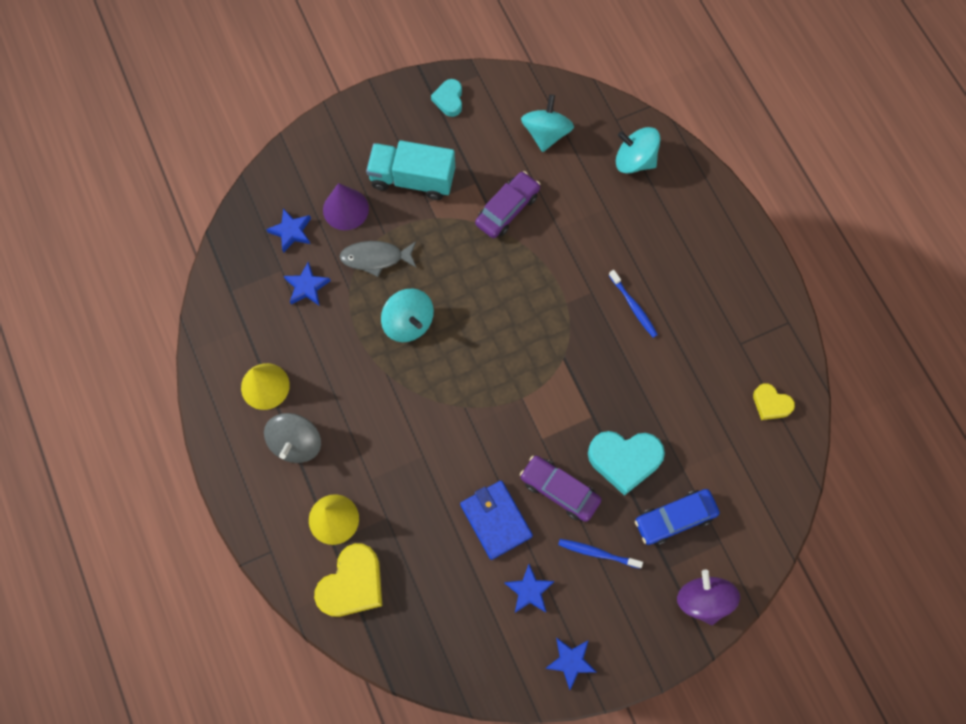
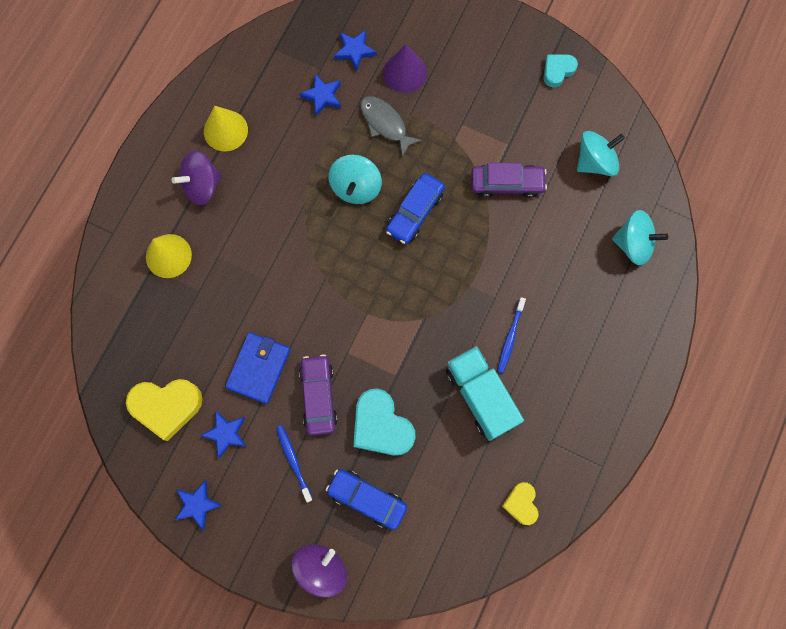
camera: 50 degrees right, 5 degrees up
grey spinning top [264,413,321,463] -> purple spinning top [172,150,222,205]
yellow heart [314,543,382,617] -> yellow heart moved to [126,379,202,441]
turquoise truck [366,140,455,200] -> turquoise truck moved to [446,346,524,441]
turquoise spinning top [616,127,660,174] -> turquoise spinning top turned 120 degrees clockwise [612,210,668,265]
none -> blue car [386,173,445,244]

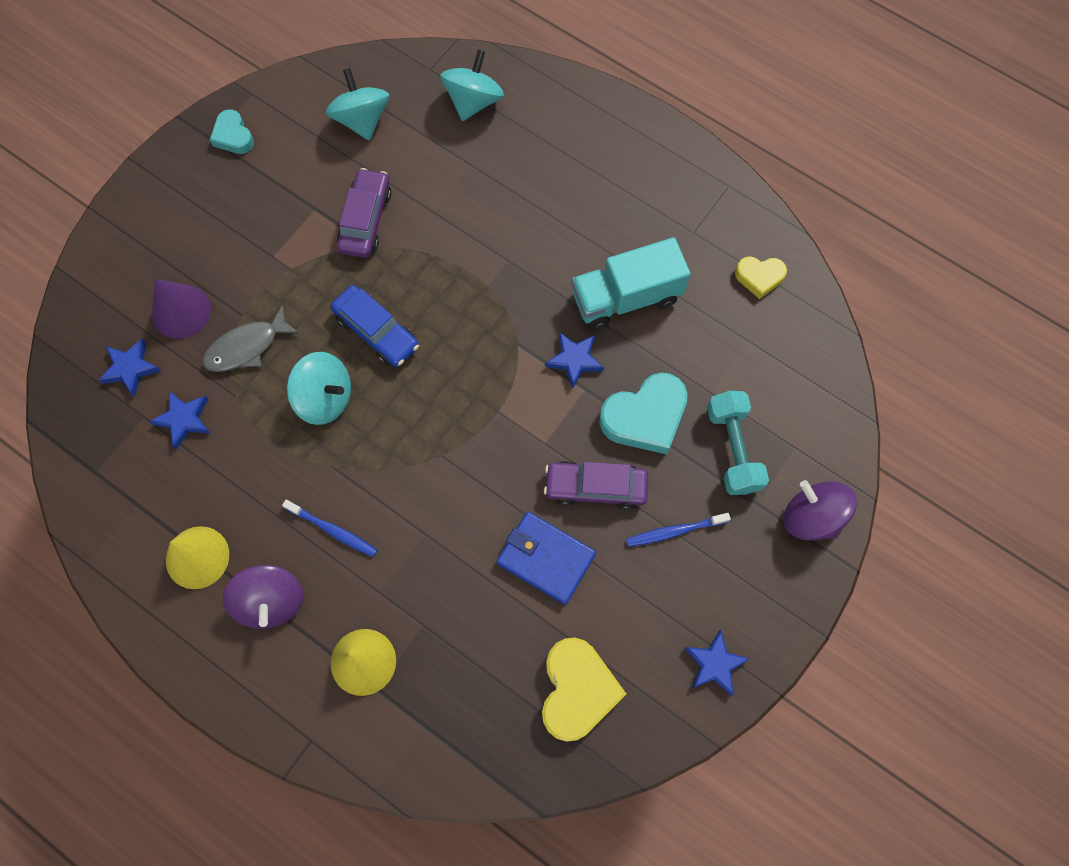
camera: 80 degrees left, 5 degrees down
blue star [200,411,247,458] -> blue star moved to [545,332,604,388]
blue car [326,469,407,530] -> turquoise dumbbell [707,391,769,495]
blue toothbrush [497,297,526,373] -> blue toothbrush moved to [282,500,377,557]

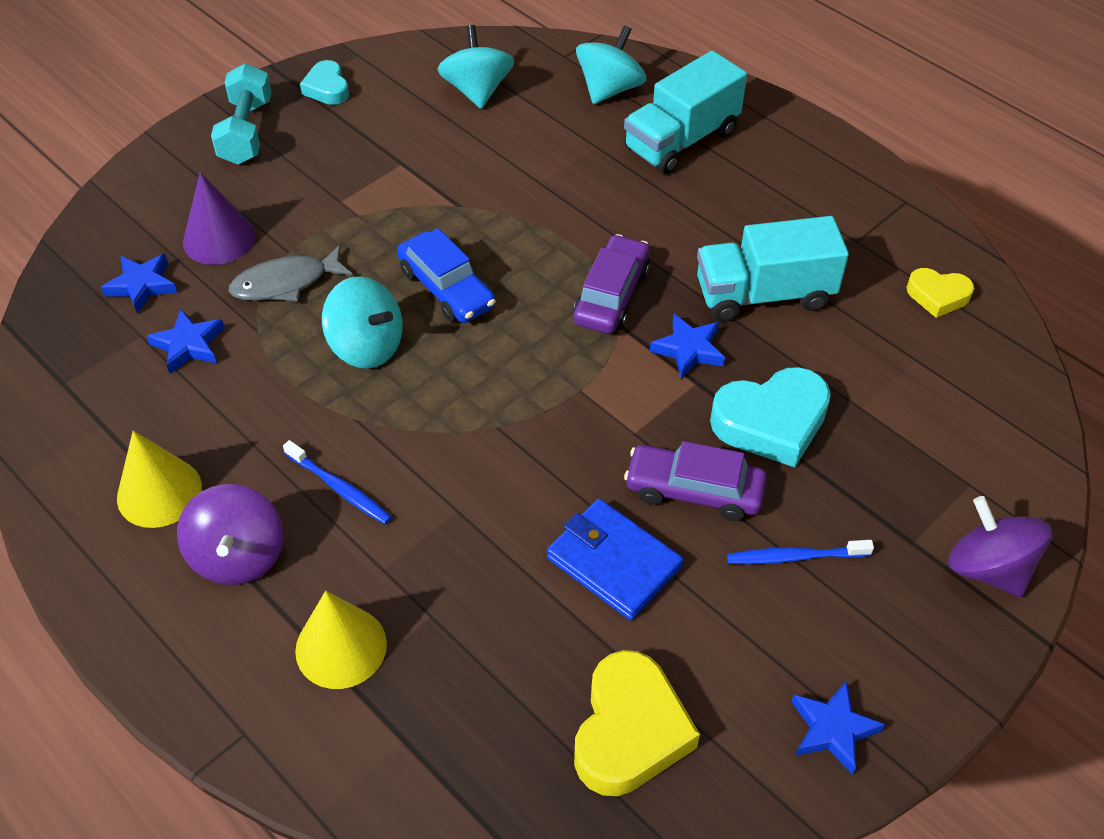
camera: 10 degrees right, 20 degrees down
purple car [337,168,391,258] -> purple car moved to [573,234,650,334]
turquoise dumbbell [707,391,769,495] -> turquoise dumbbell moved to [211,63,271,164]
none -> turquoise truck [624,51,747,174]

